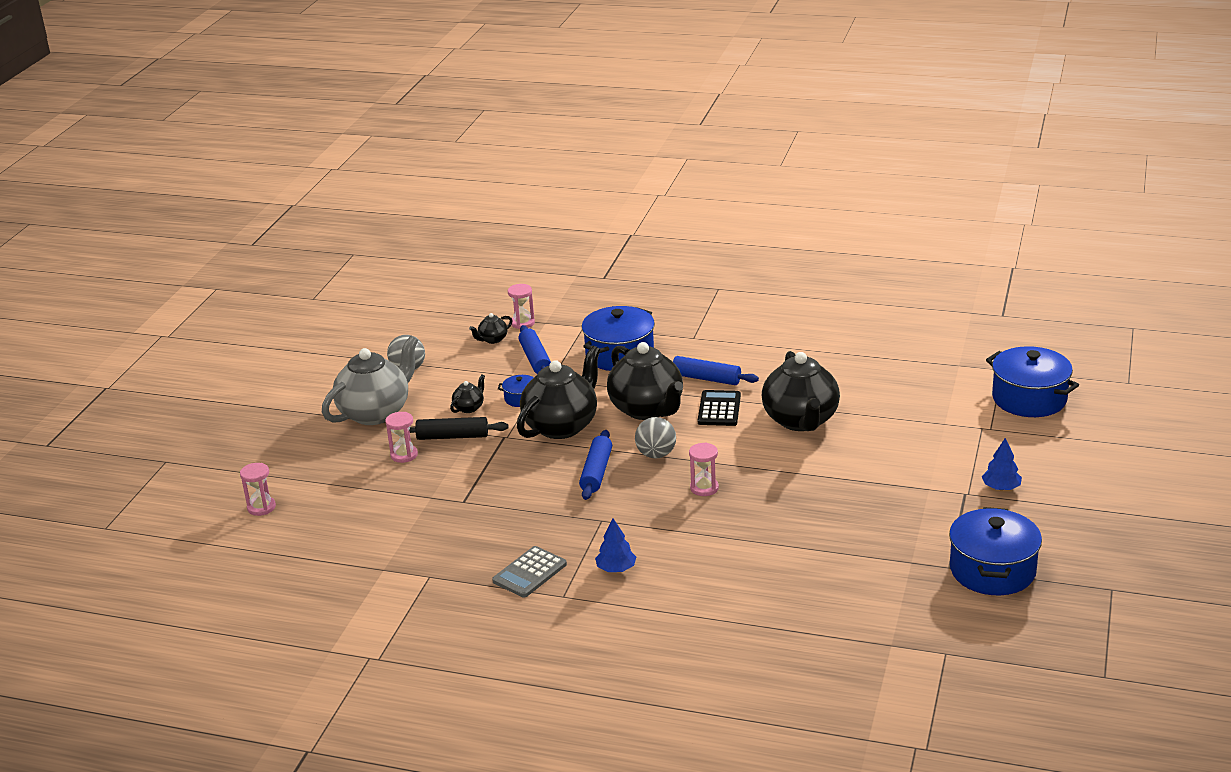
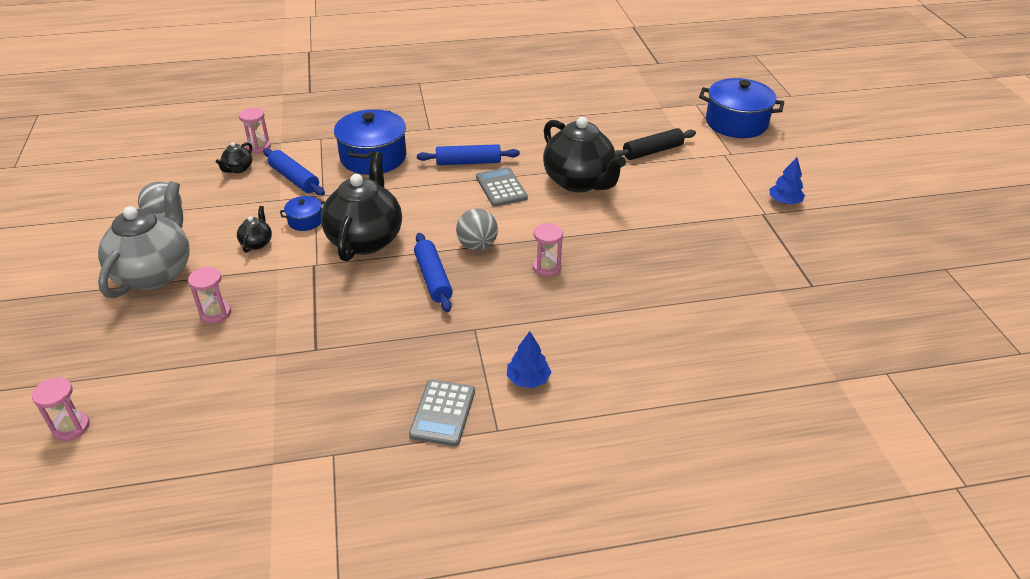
camera: 30 degrees left, 10 degrees up
black rolling pin [409,417,508,440] -> black rolling pin moved to [615,128,696,160]
black teapot [607,342,683,420] -> none
black calculator [698,390,741,426] -> grey calculator [476,167,528,207]
blue pot [949,507,1042,595] -> none

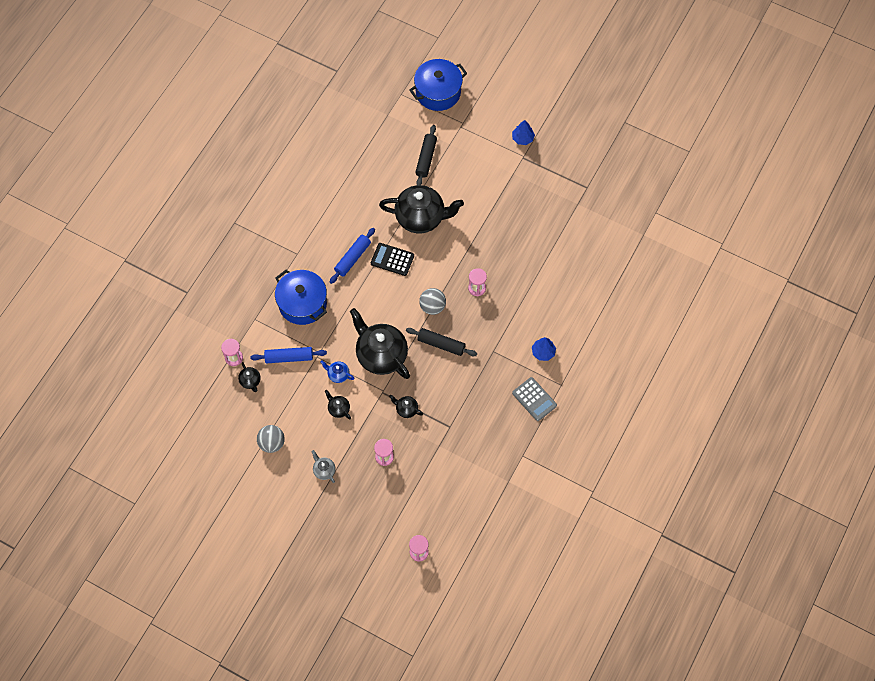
camera: 50 degrees left, 25 degrees up
grey teapot [98,181,190,298] -> grey teapot [311,450,335,483], size x0.42
blue pot [280,196,325,231] -> blue teapot [320,360,355,383]
blue rolling pin [414,233,453,312] -> black rolling pin [406,328,477,356]
grey calculator [476,167,528,207] -> black calculator [371,243,414,276]
none -> black teapot [389,395,423,418]

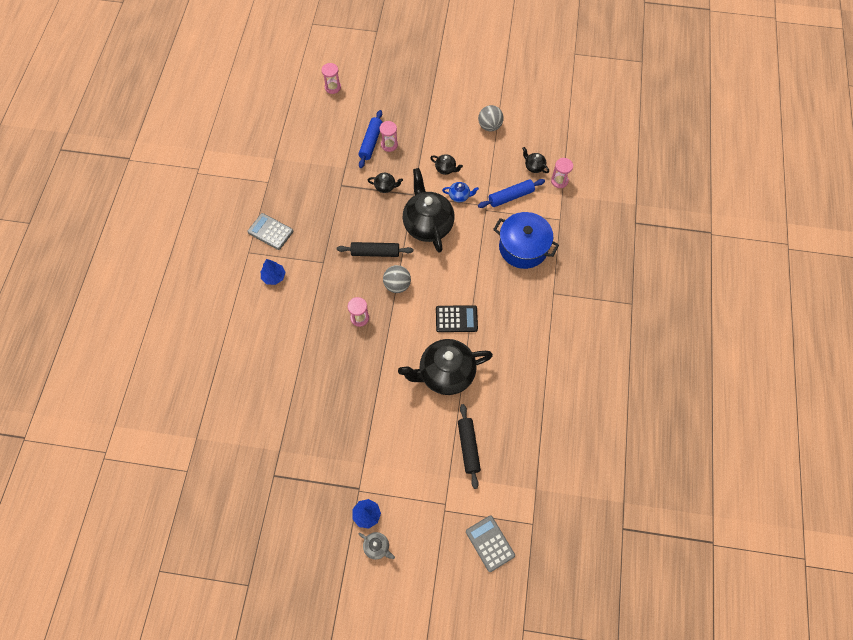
camera: 160 degrees right, 0 degrees up
grey teapot [311,450,335,483] -> grey teapot moved to [359,532,395,560]
blue rolling pin [330,228,375,284] -> blue rolling pin moved to [358,110,383,168]
black teapot [350,308,410,379] -> black teapot turned 135 degrees counterclockwise [403,168,455,253]
blue pot [409,59,467,111] -> grey calculator [466,515,515,572]

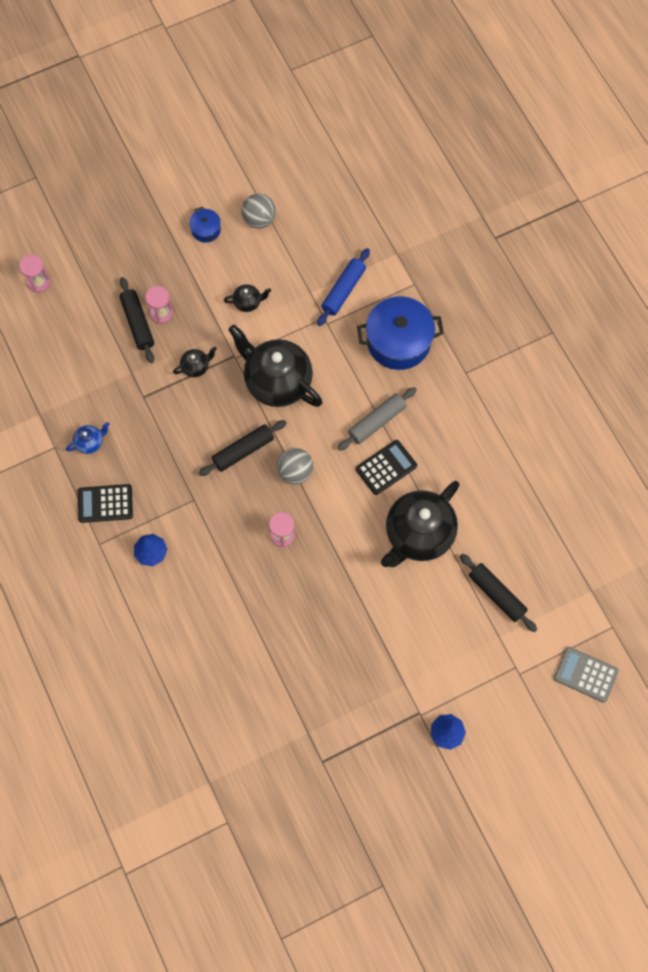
camera: 35 degrees left, 5 degrees up
grey calculator [247,213,293,250] -> black calculator [78,484,133,523]
blue rolling pin [358,110,383,168] -> black rolling pin [120,277,154,363]
grey teapot [359,532,395,560] -> none
blue teapot [442,182,479,202] -> blue teapot moved to [66,422,109,454]
black teapot [522,147,549,173] -> none
pink hourglass [551,158,573,188] -> none
none -> blue pot [189,207,221,243]
none -> grey rolling pin [338,387,417,451]

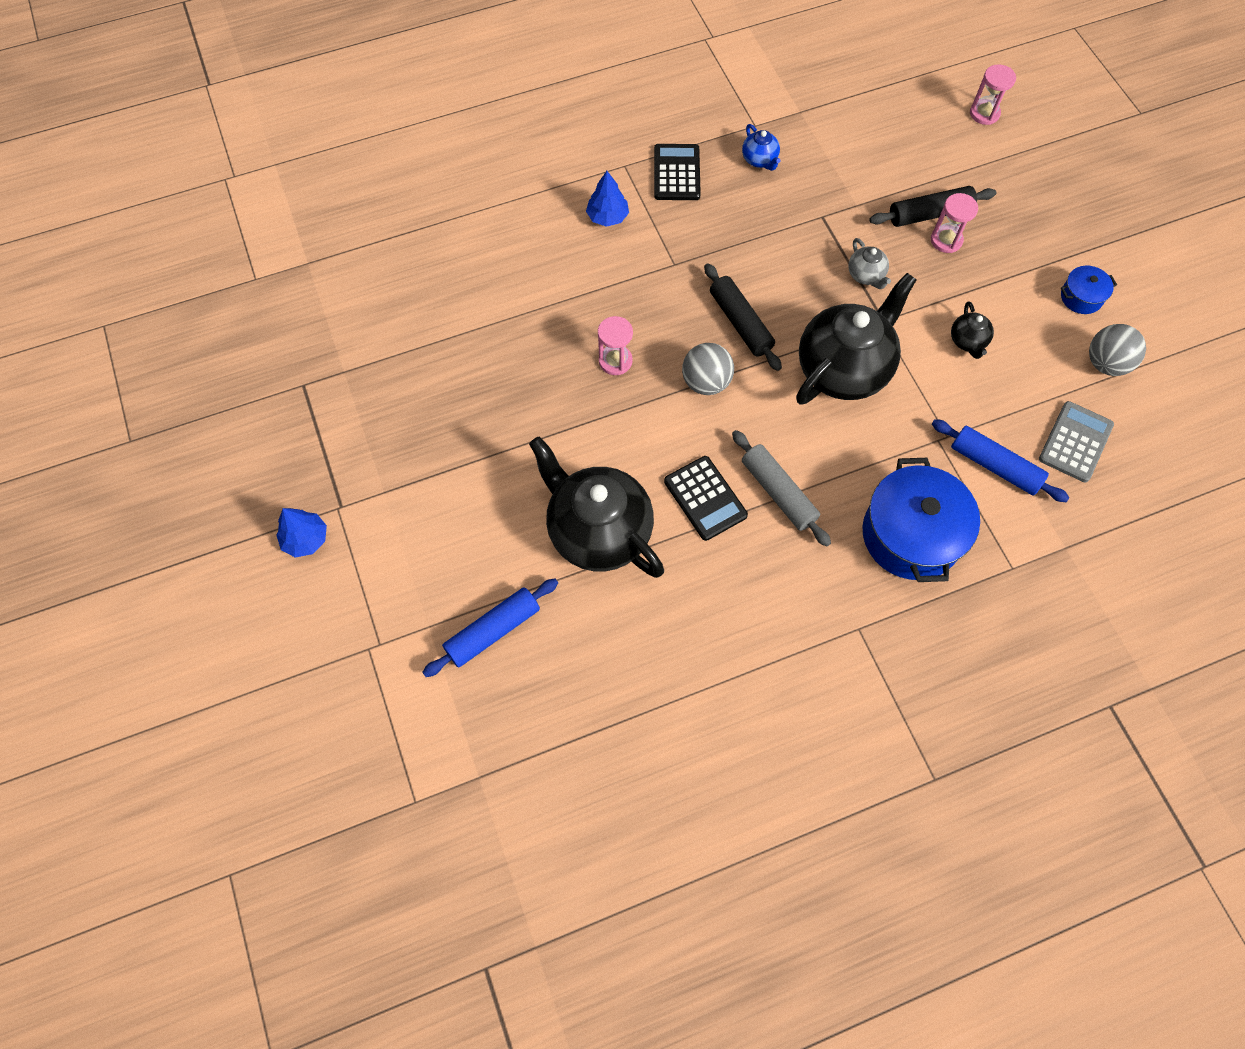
camera: 95 degrees right, 5 degrees down
black teapot [173,347,217,377] -> grey teapot [848,238,891,289]
black rolling pin [460,554,537,632] -> blue rolling pin [422,579,558,677]
grey calculator [554,647,619,703] -> grey calculator moved to [1039,401,1114,482]

